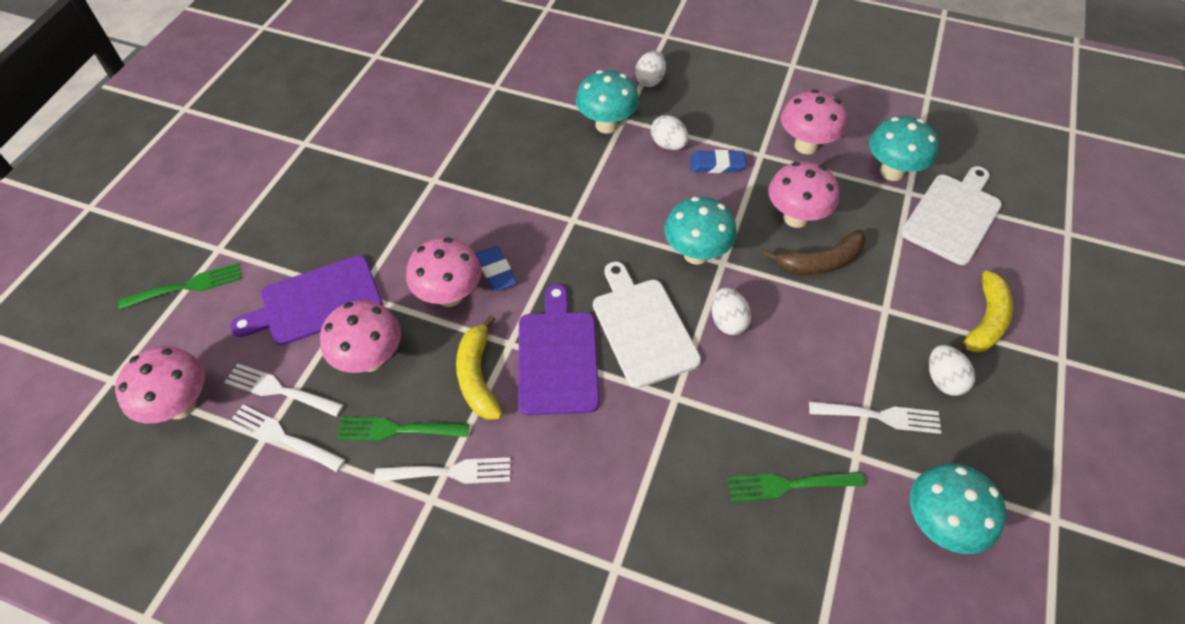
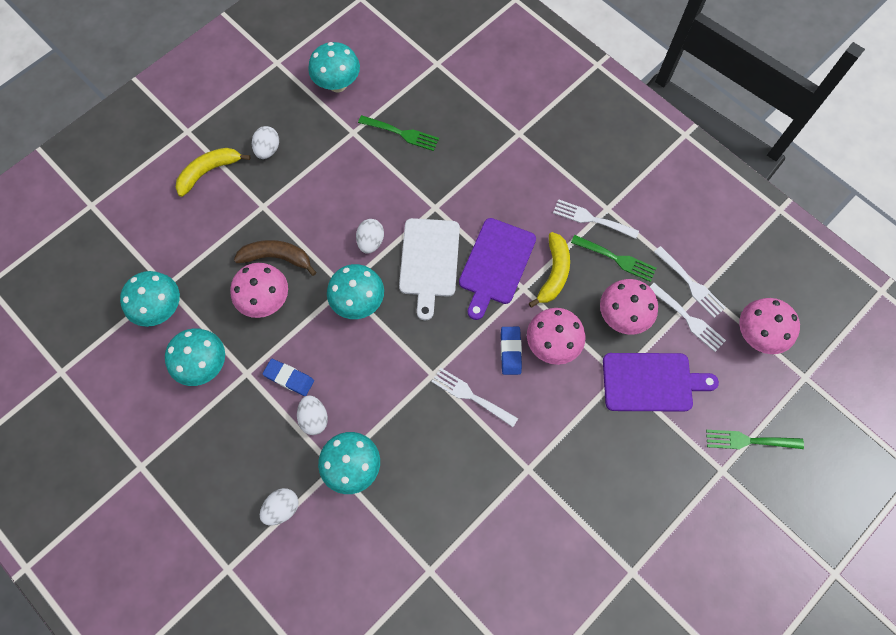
camera: 155 degrees left, 15 degrees up
pink mushroom [781,89,847,154] -> turquoise mushroom [165,329,225,386]
white fork [809,401,942,434] -> white fork moved to [431,367,518,427]
white cutting board [901,166,1002,265] -> none

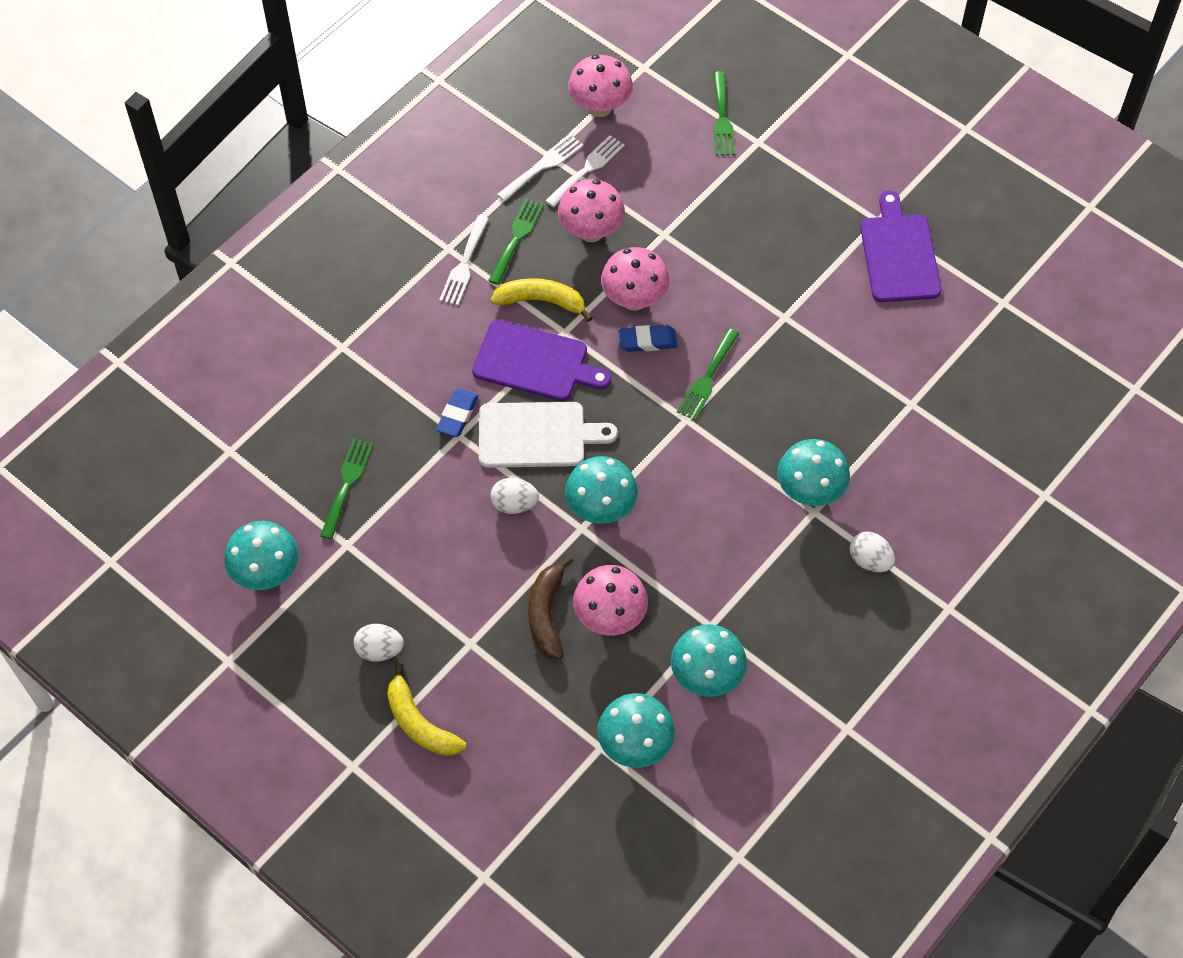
camera: 95 degrees left, 10 degrees down
blue eraser [263,359,314,396] -> blue eraser moved to [436,388,479,437]
white egg [297,395,328,435] -> none
white fork [431,367,518,427] -> green fork [677,328,740,420]
purple cutting board [603,353,719,411] -> purple cutting board moved to [860,191,941,302]

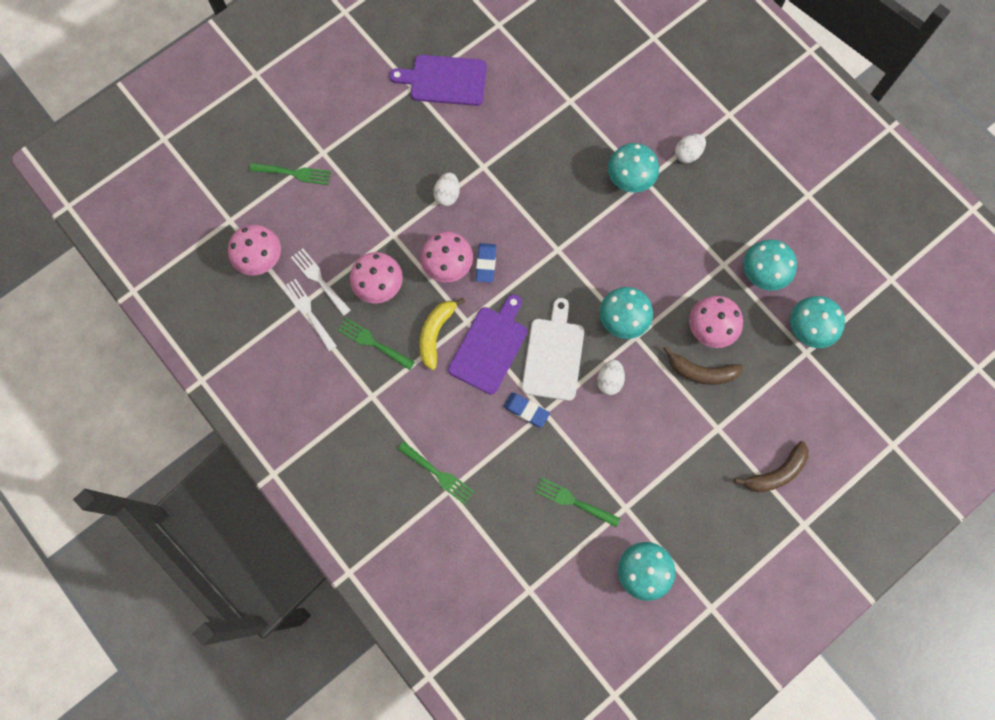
camera: 80 degrees left, 15 degrees up
white egg [354,624,404,662] -> white egg moved to [433,173,460,206]
yellow banana [387,663,466,756] -> brown banana [734,441,808,492]
white fork [439,215,489,305] -> none
green fork [677,328,740,420] -> green fork moved to [398,442,475,505]

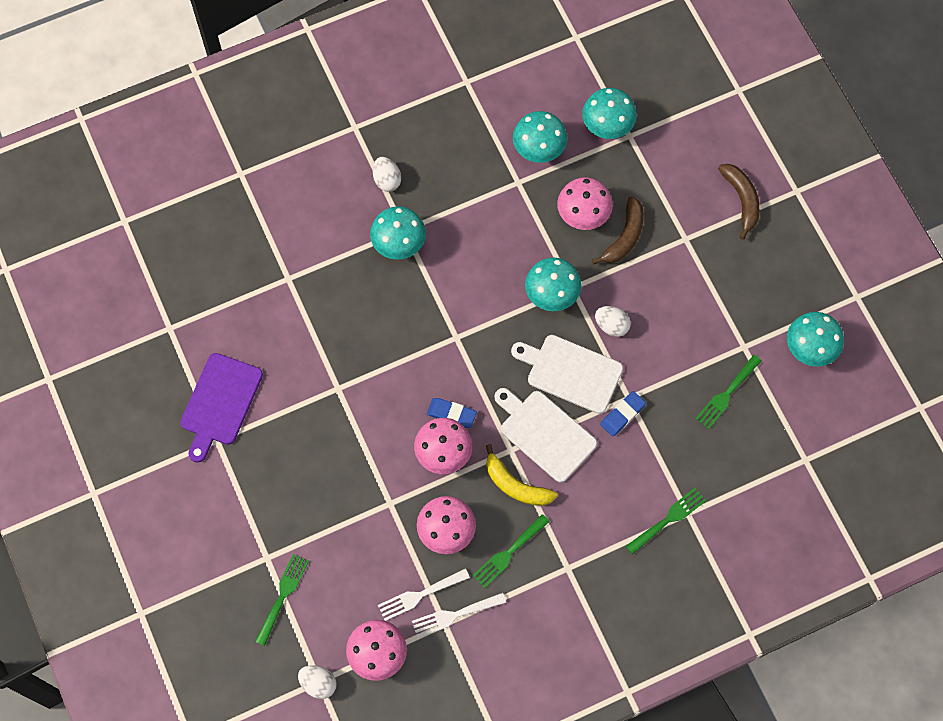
camera: 75 degrees left, 5 degrees down
white egg [433,173,460,206] -> white egg moved to [298,665,336,699]
purple cutting board [448,294,527,395] -> white cutting board [494,388,597,483]

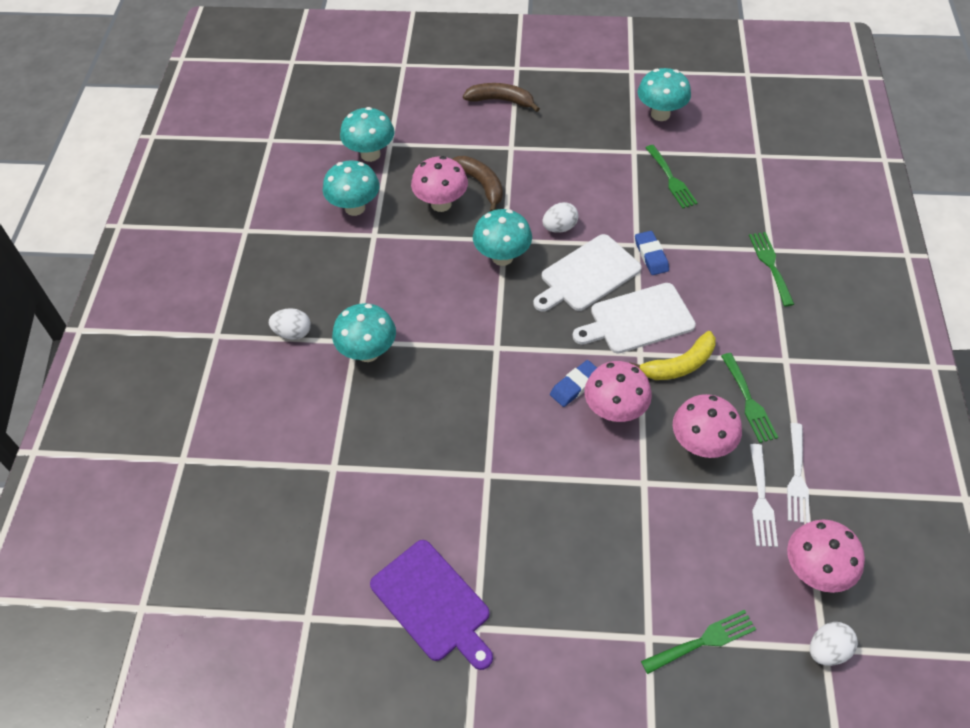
camera: 60 degrees left, 15 degrees down
green fork [255,554,309,646] -> green fork turned 105 degrees clockwise [641,610,756,674]

